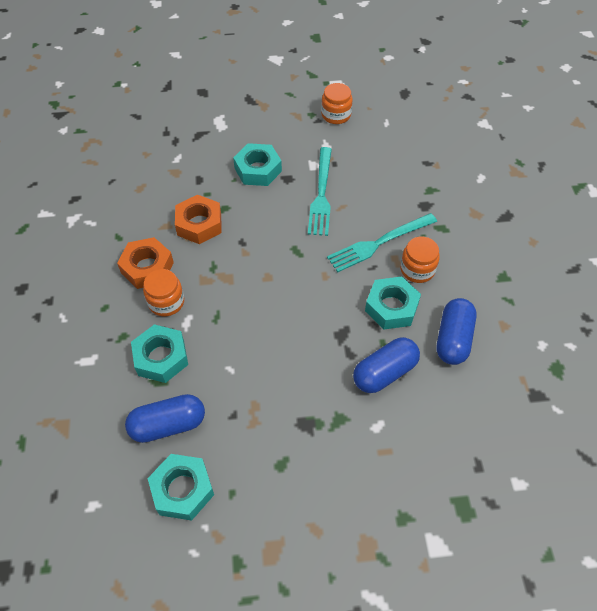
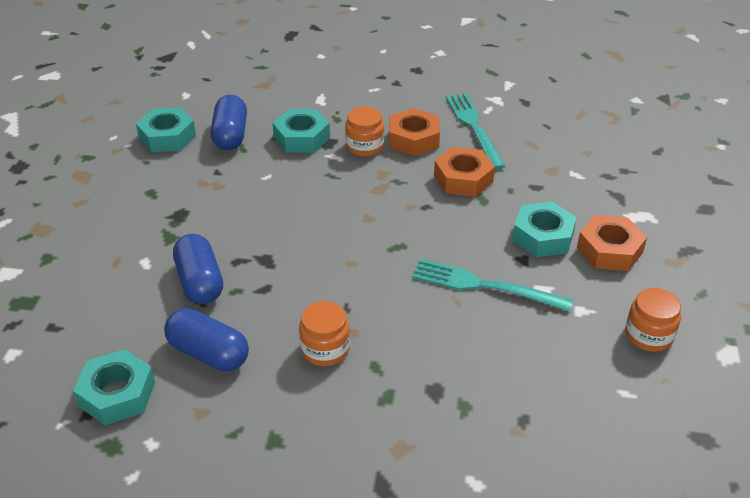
camera: 105 degrees right, 15 degrees down
turquoise fork [327,213,437,272] -> turquoise fork moved to [446,93,505,170]
turquoise nut [365,276,421,330] -> turquoise nut moved to [73,349,155,425]
none -> orange nut [577,215,647,271]

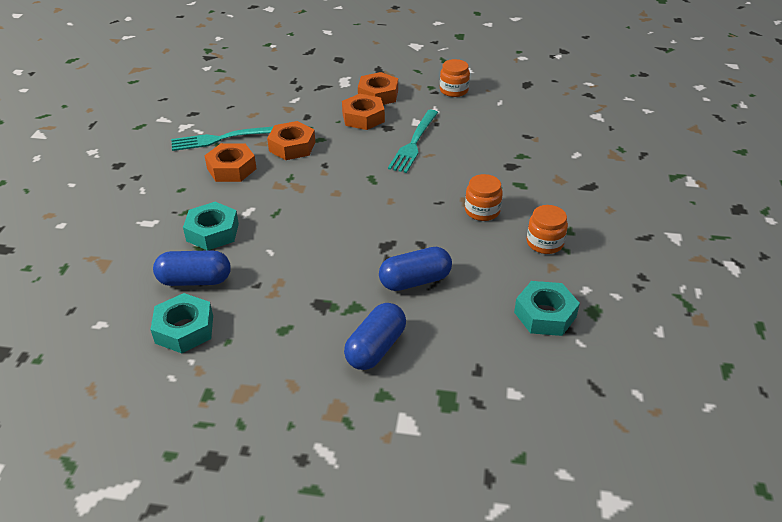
camera: 90 degrees left, 0 degrees up
blue capsule [164,308,249,371] -> blue capsule moved to [344,303,406,370]
orange jar [345,106,384,157] -> orange jar moved to [526,205,568,254]
turquoise nut [512,201,577,257] -> orange nut [342,94,385,130]

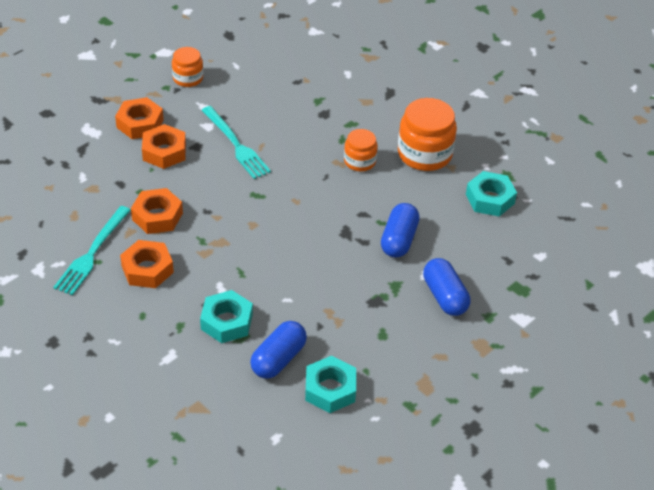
camera: 55 degrees left, 5 degrees up
orange jar [526,205,568,254] -> orange jar [398,98,457,171], size x1.72

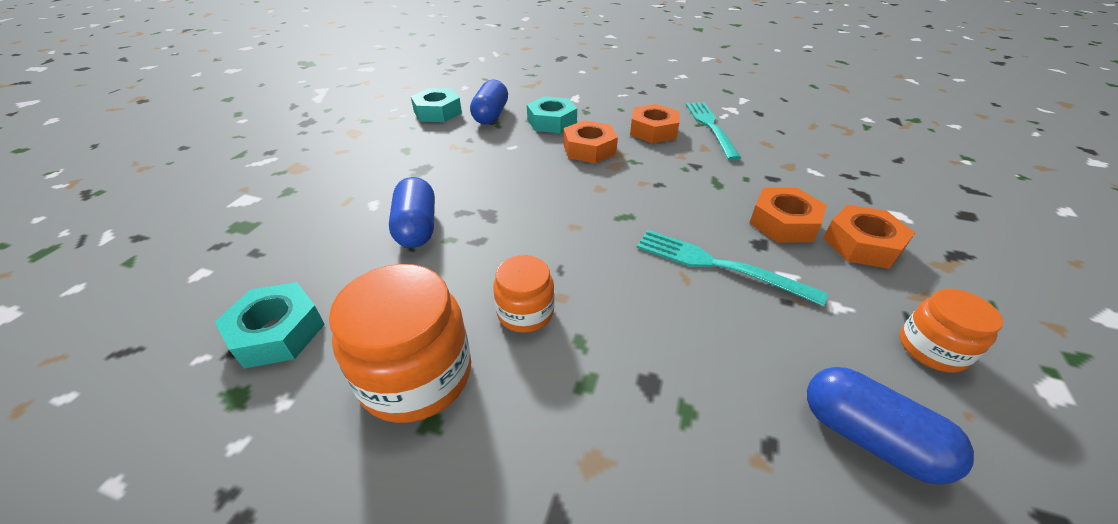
camera: 155 degrees right, 5 degrees down
orange nut [131,188,183,234] -> orange nut moved to [563,120,618,163]
blue capsule [423,258,470,316] -> blue capsule moved to [807,367,974,485]

